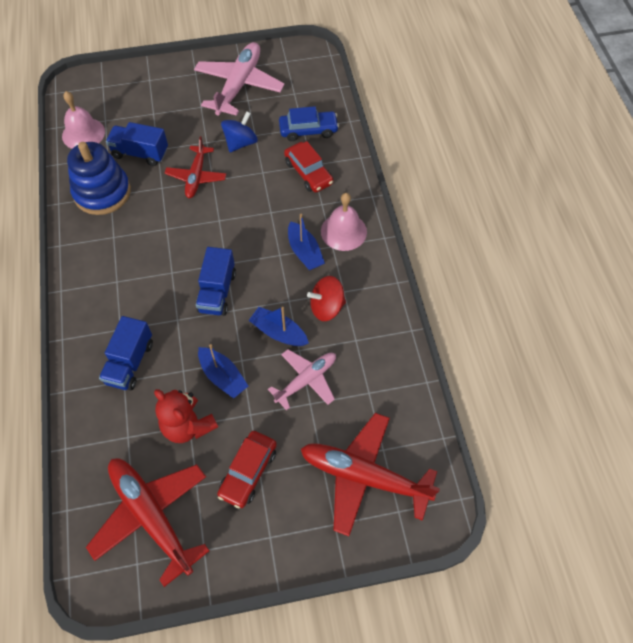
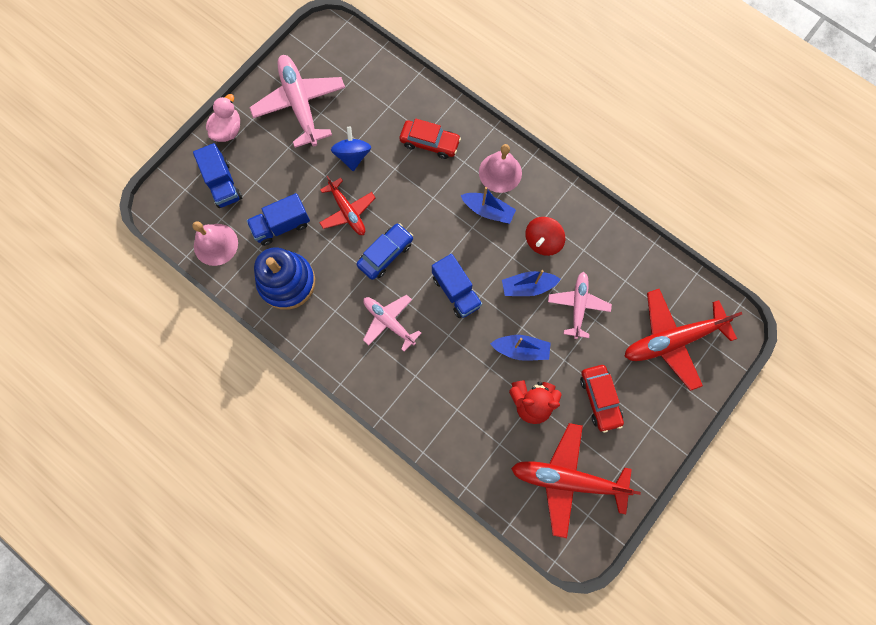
camera: 40 degrees left, 15 degrees up
blue truck [99,316,153,391] -> blue truck moved to [193,143,242,208]
blue car [279,106,339,141] -> blue car moved to [357,223,413,280]
none -> pink duck [206,94,240,142]
none -> pink plane [363,294,422,352]

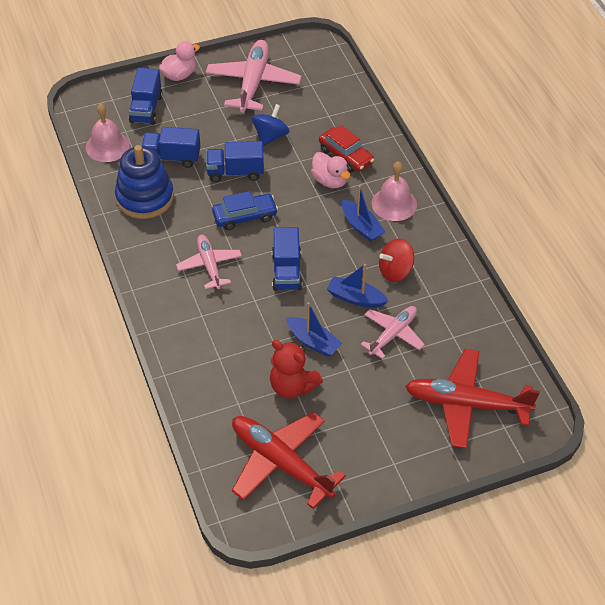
camera: 30 degrees right, 25 degrees down
red plane [319,176,375,235] -> blue truck [206,141,264,182]
red car [580,365,624,433] -> none
none -> pink duck [311,152,350,188]

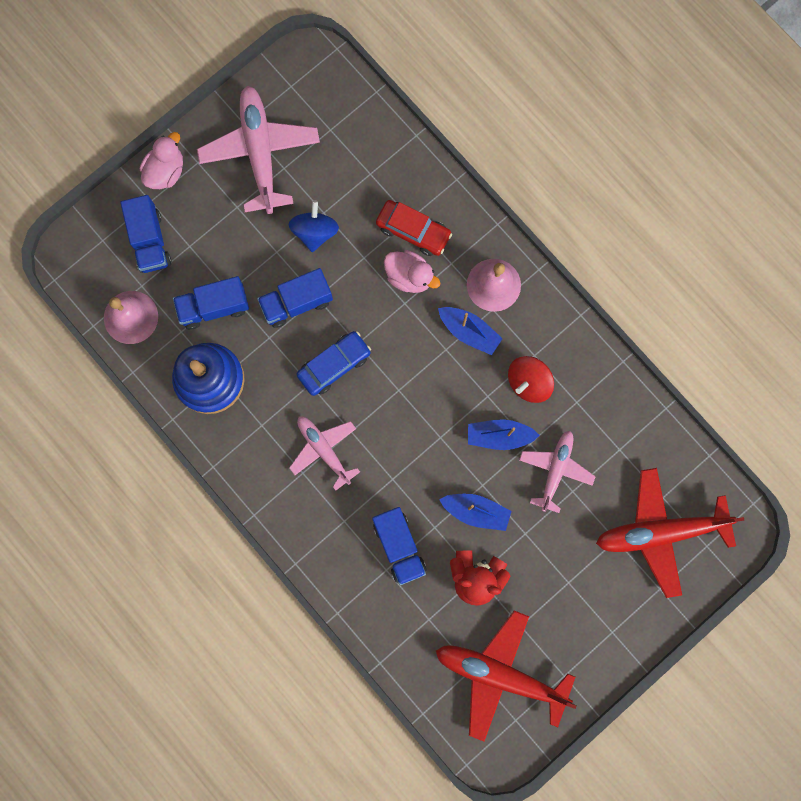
camera: 20 degrees left, 30 degrees up
blue truck [272,227,302,291] -> blue truck moved to [372,507,426,585]

